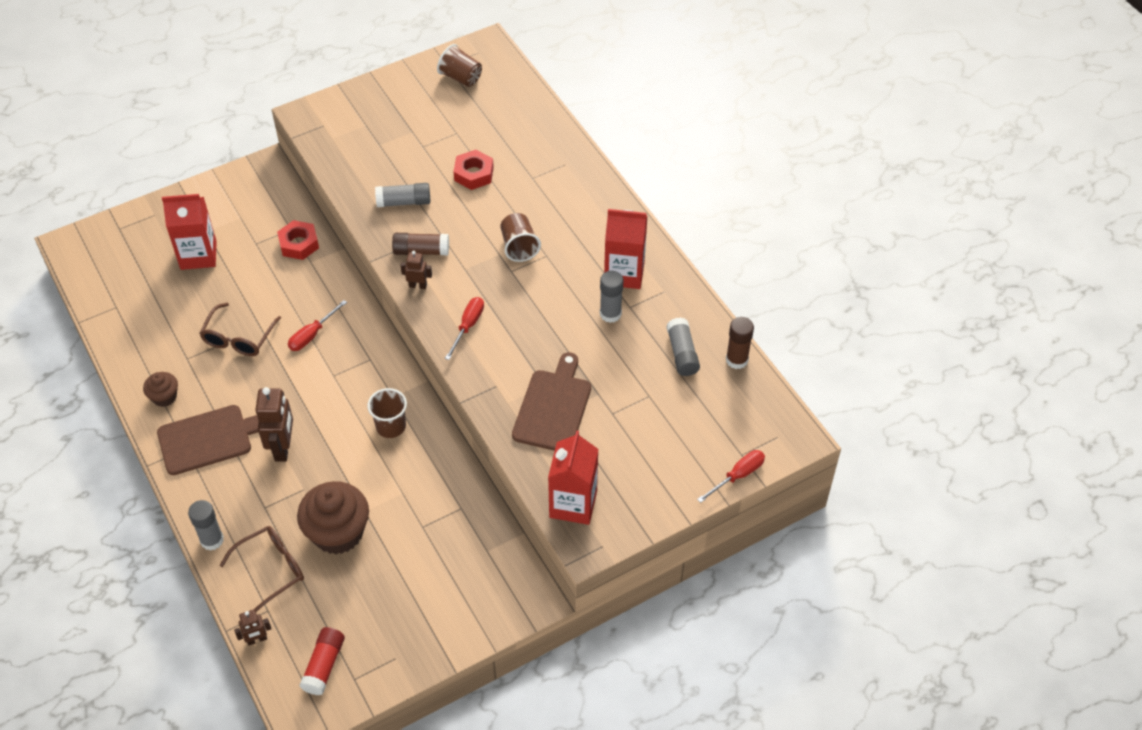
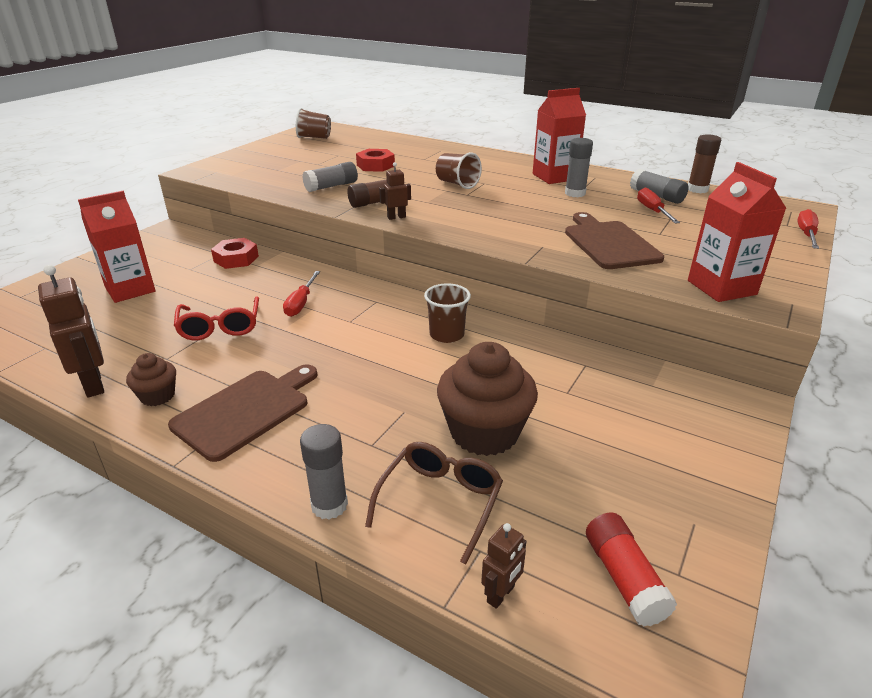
camera: 30 degrees left, 20 degrees down
brown glasses [199,303,281,356] -> red glasses [174,296,259,340]
brown robot [255,387,293,462] -> brown robot moved to [38,265,104,397]
red screwdriver [445,297,484,360] -> red screwdriver moved to [637,188,680,223]

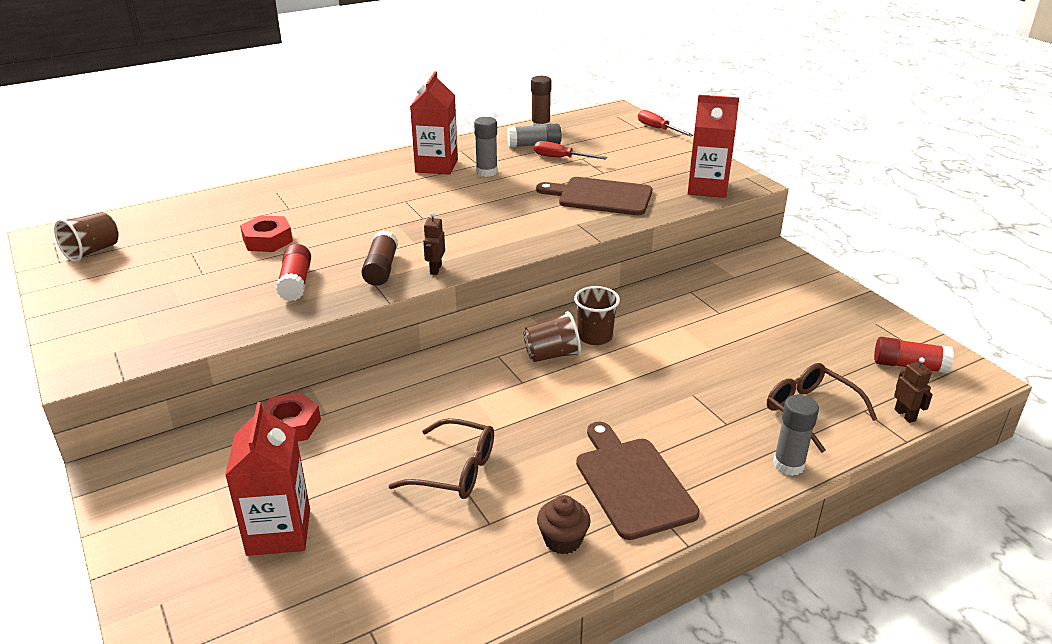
camera: 60 degrees left, 0 degrees up
brown robot [38,265,104,397] -> none
red glasses [174,296,259,340] -> brown glasses [389,418,494,499]
red screwdriver [283,271,320,317] -> none
grey glue stick [302,162,358,192] -> red glue stick [276,244,311,301]
brown cup [436,152,482,189] -> brown cup moved to [523,311,581,362]
brown cupcake [437,342,538,456] -> none

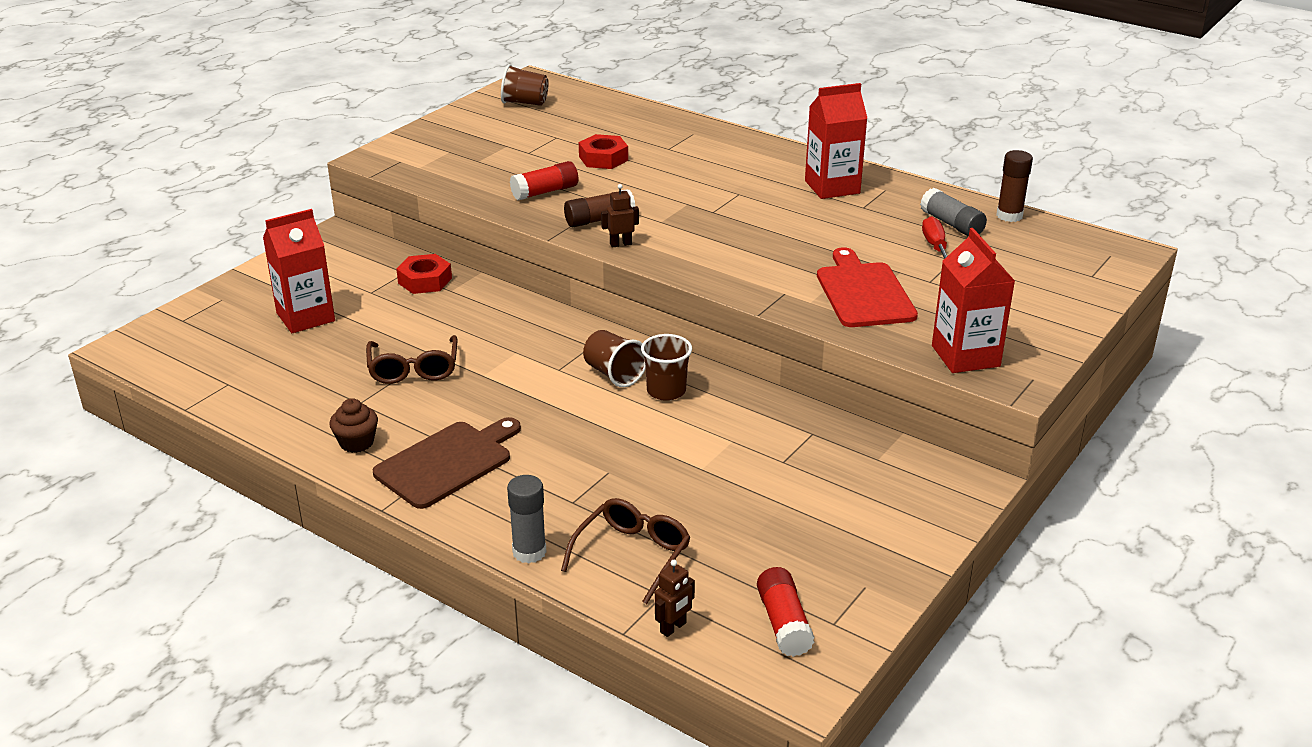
camera: 65 degrees right, 0 degrees up
grey glue stick [474,117,498,177] -> none
brown cutting board [536,177,653,215] -> red cutting board [817,247,918,327]
red screwdriver [638,110,694,136] -> none

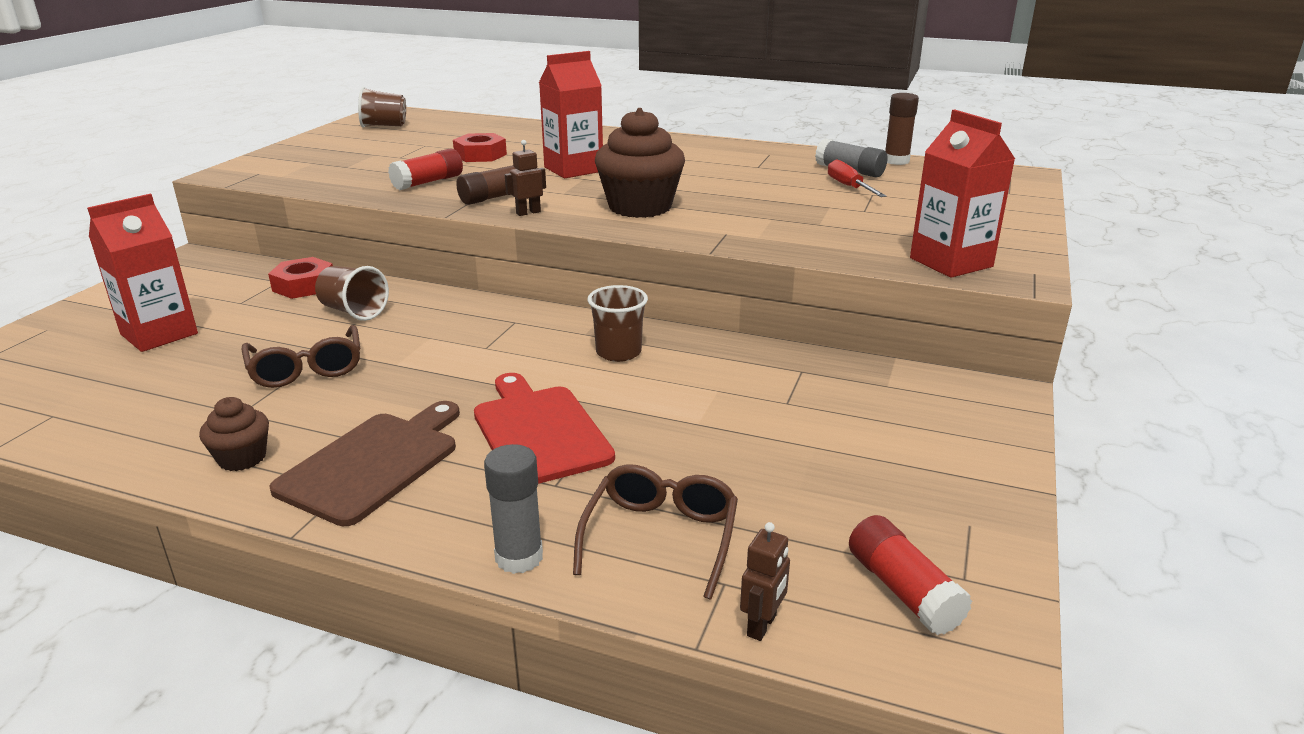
camera: 15 degrees left, 5 degrees down
brown cup [583,330,646,387] -> brown cup moved to [315,266,389,321]
red carton [805,83,868,199] -> red carton moved to [539,51,603,178]
red cutting board [817,247,918,327] -> red cutting board moved to [474,373,615,484]
none -> brown cupcake [595,108,685,218]

